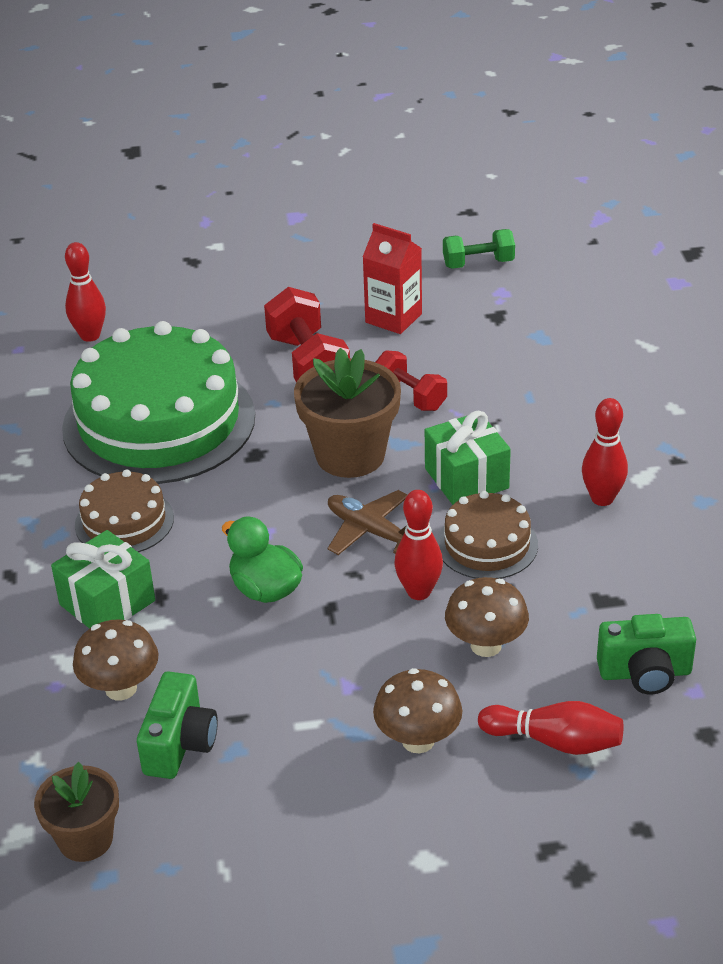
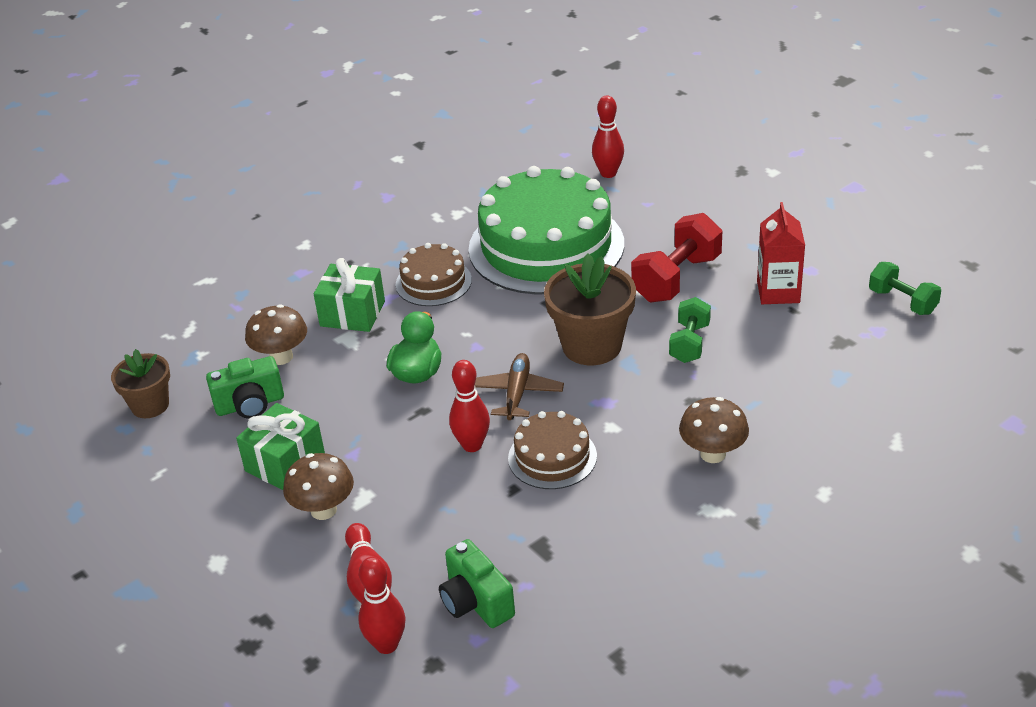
camera: 60 degrees right, 0 degrees up
red dumbbell [376,351,447,411] -> green dumbbell [669,297,711,363]
green gift [425,410,511,505] -> green gift moved to [236,403,325,490]
brown mushroom [445,577,529,657] -> brown mushroom moved to [679,397,749,463]
red bowling pin [582,398,628,506] -> red bowling pin moved to [358,557,405,654]

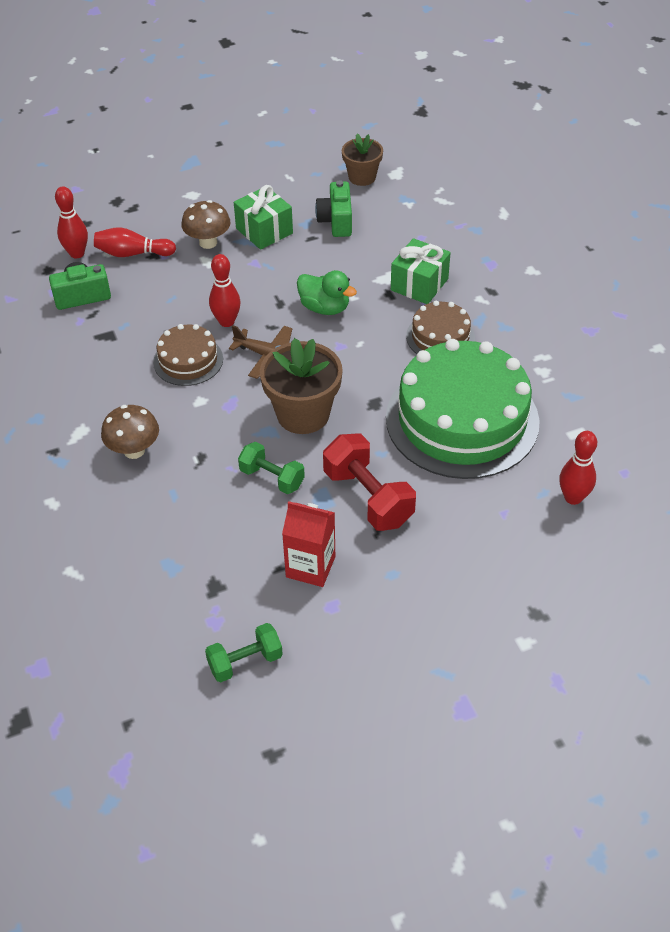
camera: 105 degrees right, 10 degrees up
brown mushroom [245,304,307,365] -> none

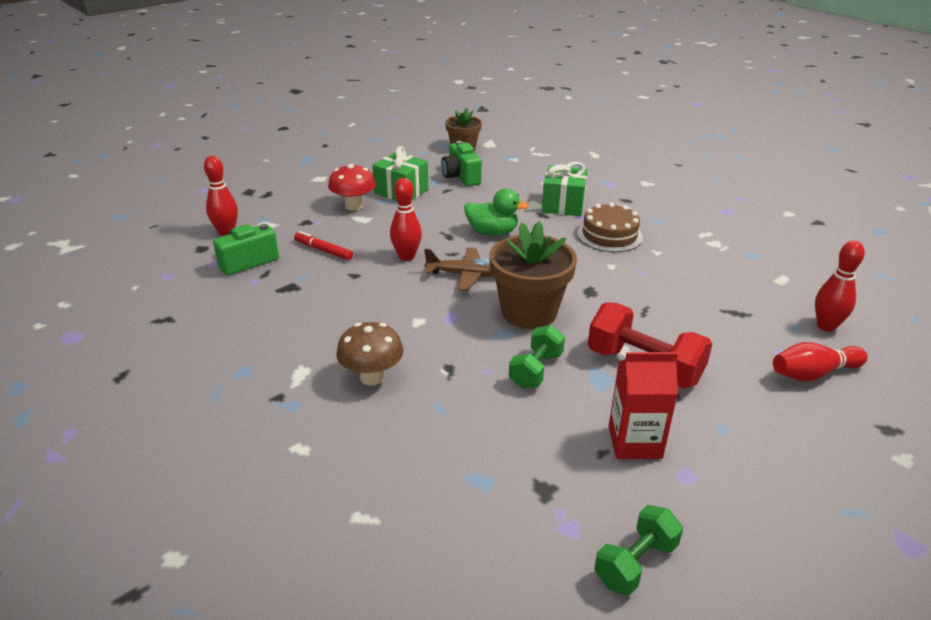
camera: 20 degrees left, 15 degrees down
red bowling pin [94,227,176,257] -> red bowling pin moved to [773,342,868,381]
brown cake [153,324,223,386] -> none
brown mushroom [181,200,231,249] -> red mushroom [328,164,376,211]
green dumbbell [238,442,305,494] -> green dumbbell turned 75 degrees counterclockwise [509,325,565,389]
green cake [386,339,540,479] -> none
none -> red marker [294,231,353,260]

